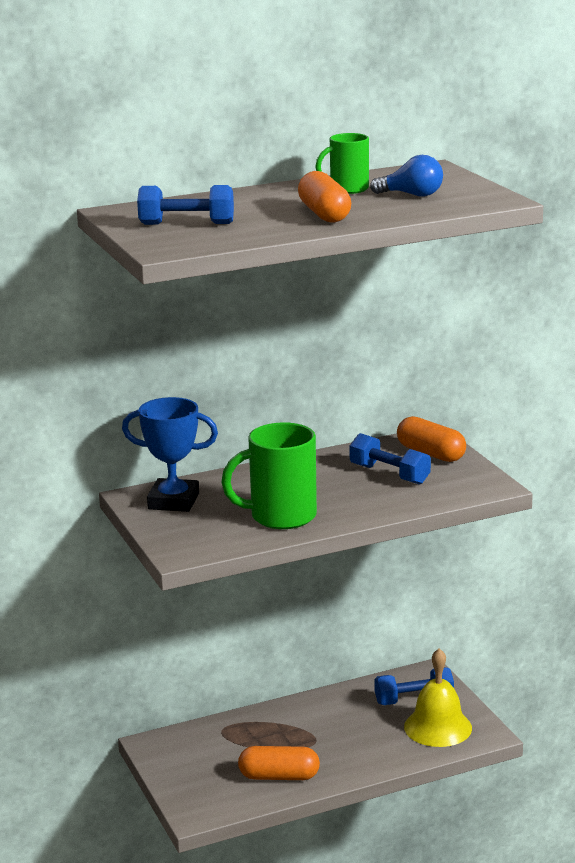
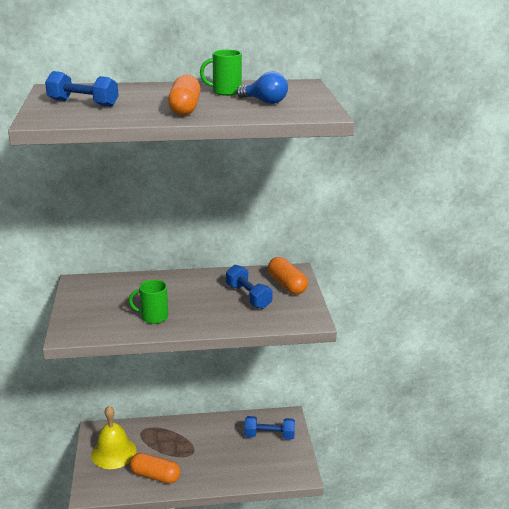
camera: 15 degrees right, 5 degrees up
blue trophy [122,397,218,512] -> none
green mug [221,422,317,529] -> green mug [129,280,168,324], size x0.58
yellow bell [404,648,472,747] -> yellow bell moved to [91,406,137,469]

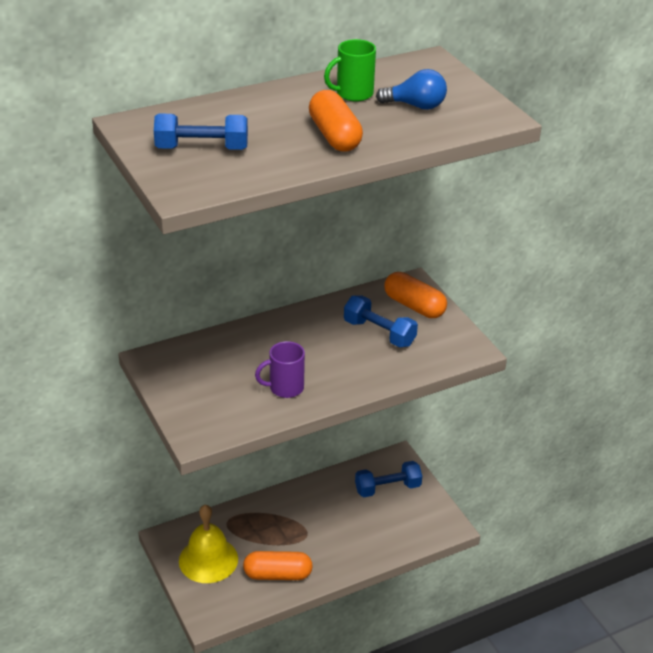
camera: 20 degrees left, 10 degrees up
green mug [129,280,168,324] -> purple mug [255,341,305,398]

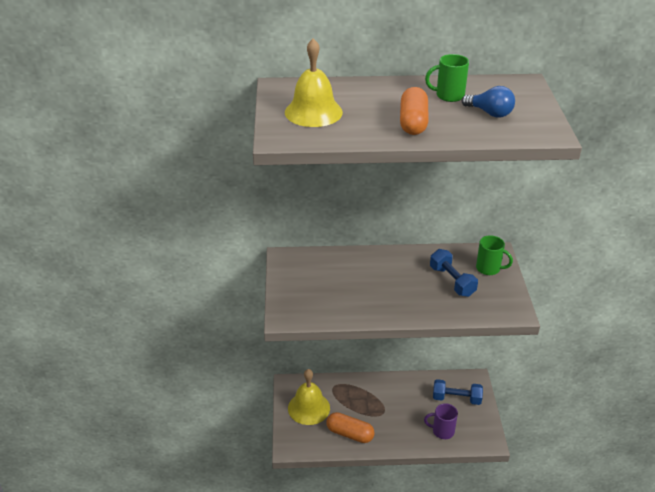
camera: 25 degrees right, 0 degrees up
blue dumbbell [154,114,248,150] -> yellow bell [285,38,343,127]
purple mug [255,341,305,398] -> purple mug moved to [424,403,458,439]
orange capsule [384,272,447,318] -> green mug [476,235,513,275]

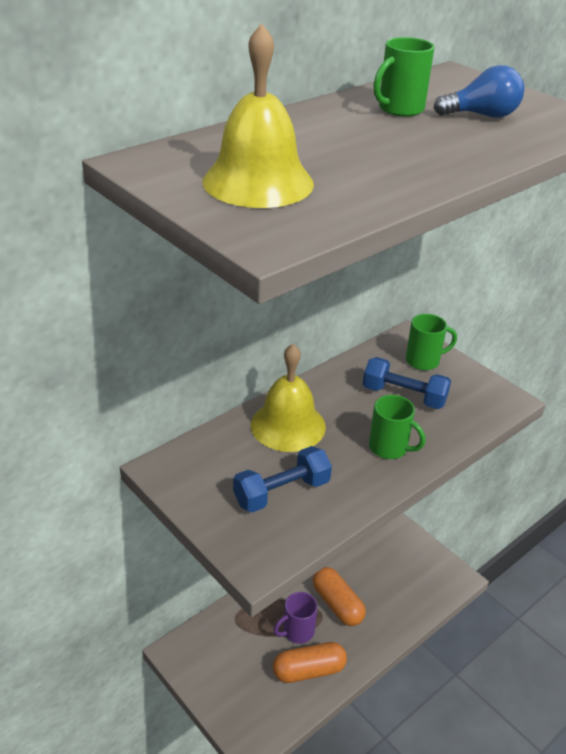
camera: 40 degrees left, 0 degrees up
yellow bell [288,369,330,425] -> yellow bell moved to [251,344,326,452]
orange capsule [400,87,429,135] -> orange capsule moved to [313,567,366,626]
purple mug [424,403,458,439] -> purple mug moved to [274,592,318,644]
blue dumbbell [433,379,483,405] -> blue dumbbell moved to [233,446,332,513]
none -> green mug [369,395,426,459]

